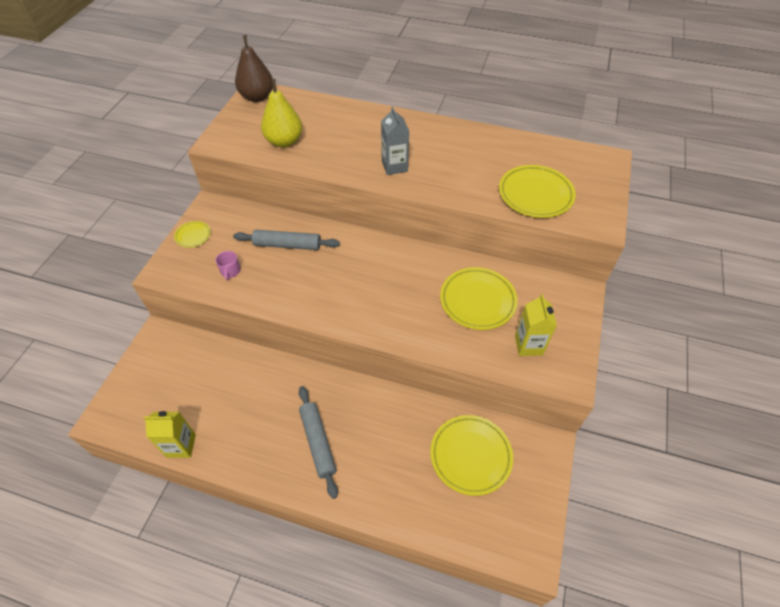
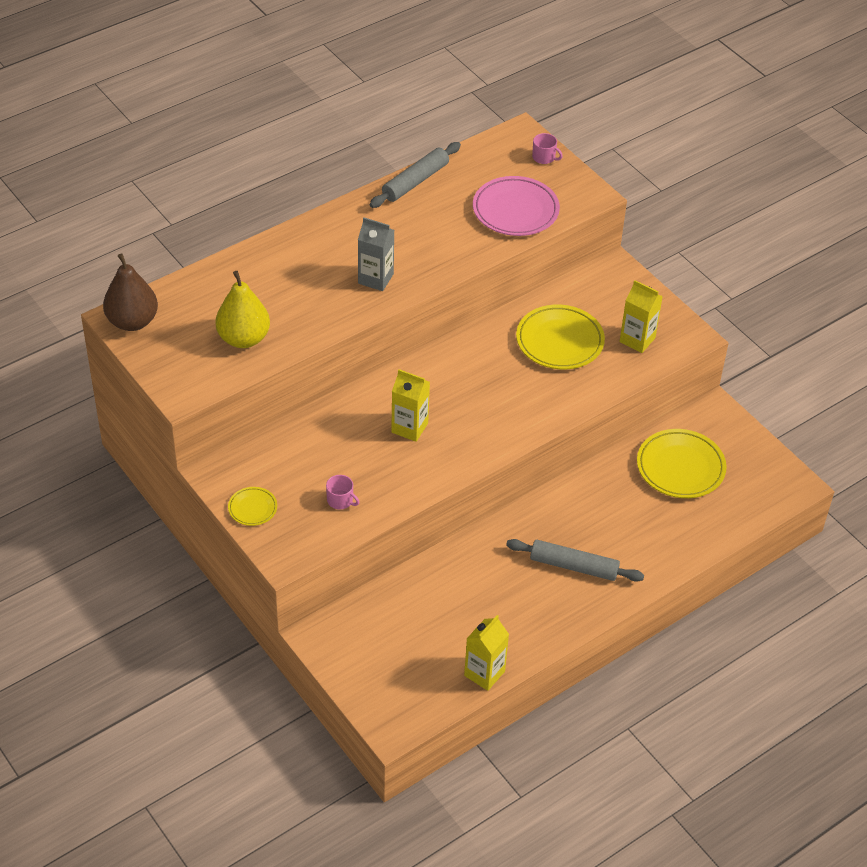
camera: 55 degrees left, 5 degrees down
grey rolling pin [233,230,340,250] -> grey rolling pin moved to [369,142,461,208]
yellow plate [499,165,576,218] -> pink plate [473,176,560,236]
none -> yellow carton [391,369,430,442]
none -> pink mug [532,133,563,164]

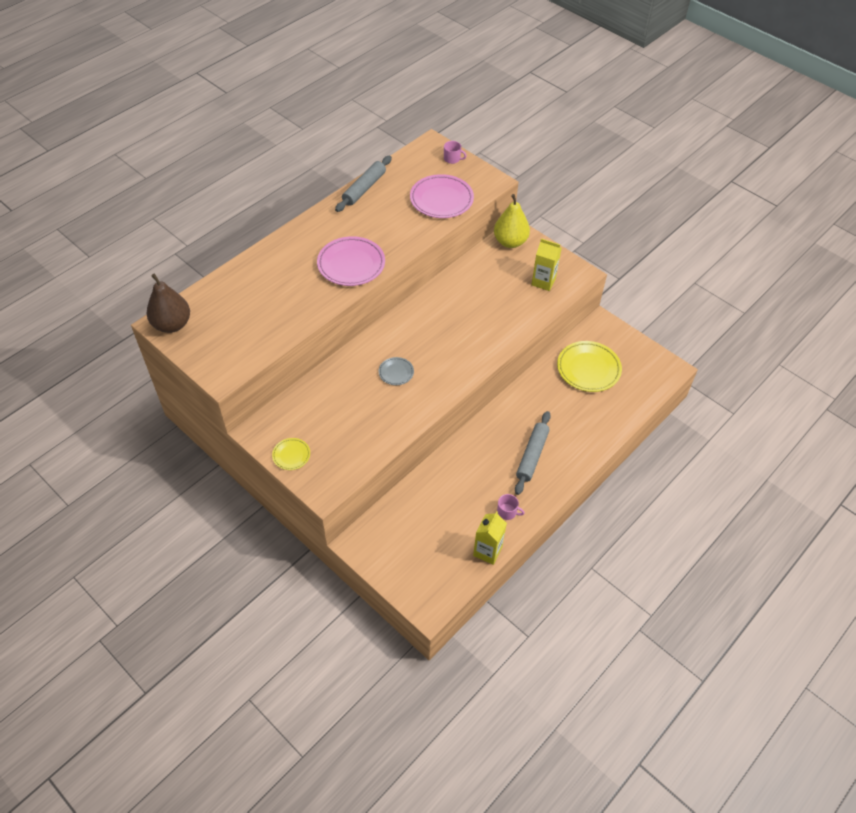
camera: 10 degrees left, 5 degrees up
yellow pear [215,271,270,348] -> yellow pear moved to [494,194,530,248]
pink mug [326,475,360,510] -> pink mug moved to [497,494,525,520]
grey carton [358,217,394,291] -> pink plate [317,236,385,286]
yellow carton [391,369,430,442] -> grey plate [379,357,414,385]
grey rolling pin [506,539,644,582] -> grey rolling pin turned 75 degrees counterclockwise [515,411,551,495]
yellow plate [516,305,605,369] -> none

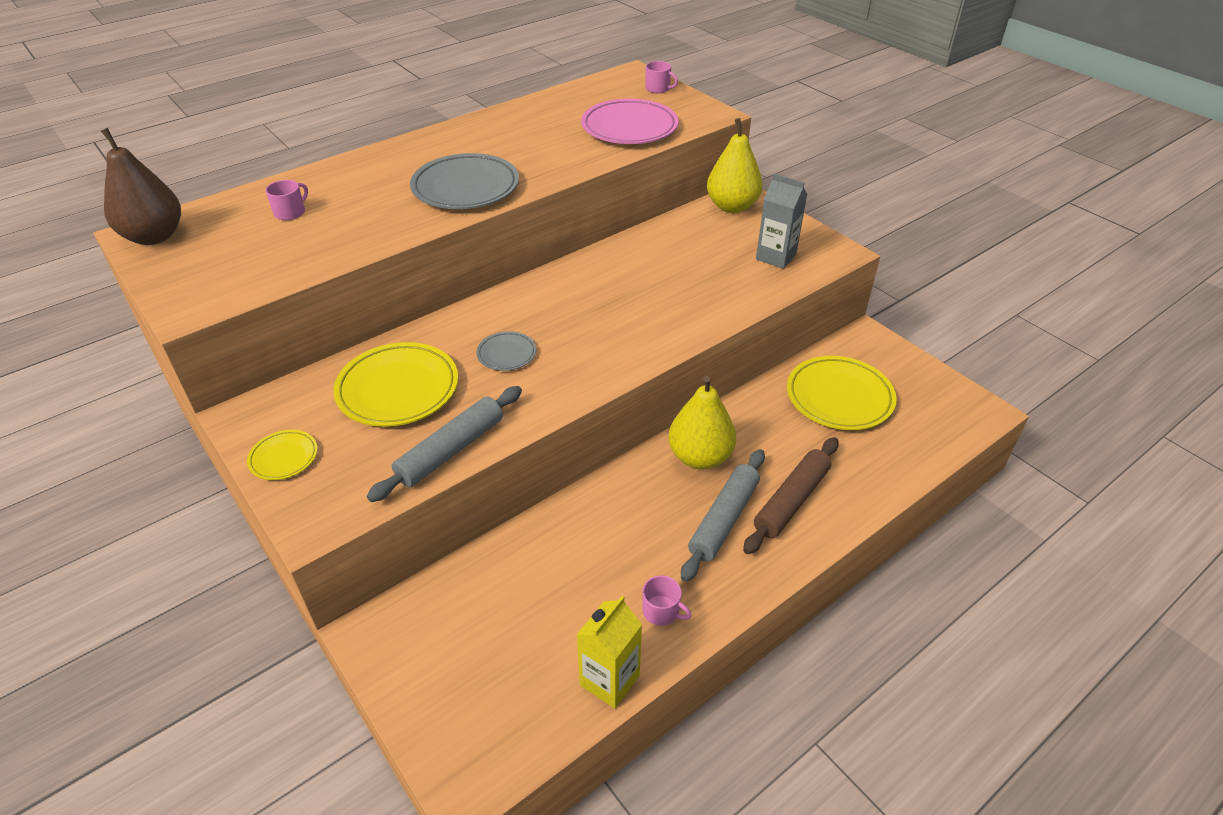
camera: 10 degrees right, 10 degrees down
pink plate [317,236,385,286] -> grey plate [410,153,519,209]
grey rolling pin [335,156,392,212] -> grey rolling pin moved to [367,386,522,502]
yellow carton [532,239,562,291] -> grey carton [756,173,807,269]
none -> pink mug [265,180,308,220]
none -> yellow plate [333,342,458,427]
none -> yellow pear [668,376,736,469]
none -> brown rolling pin [743,437,839,554]

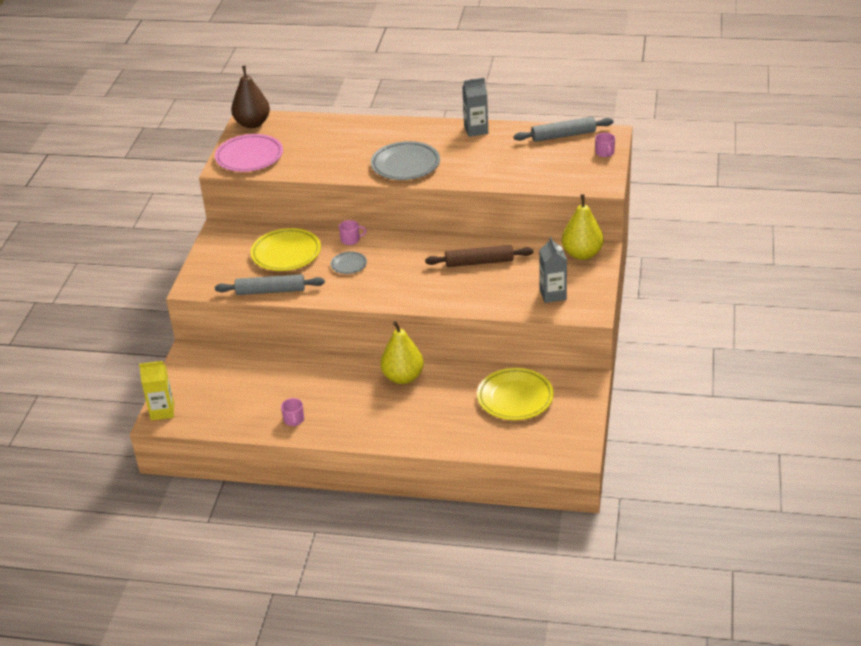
camera: 50 degrees right, 5 degrees down
yellow plate [247,430,317,480] -> none
pink mug [265,180,308,220] -> pink mug moved to [339,220,367,245]
yellow carton [577,596,642,709] -> yellow carton moved to [139,361,174,421]
pink plate [581,99,679,144] -> pink plate moved to [215,134,283,172]
grey rolling pin [681,449,765,582] -> grey rolling pin moved to [514,117,613,142]
brown rolling pin [743,437,839,554] -> brown rolling pin moved to [425,245,533,267]
none -> grey carton [462,78,488,137]

